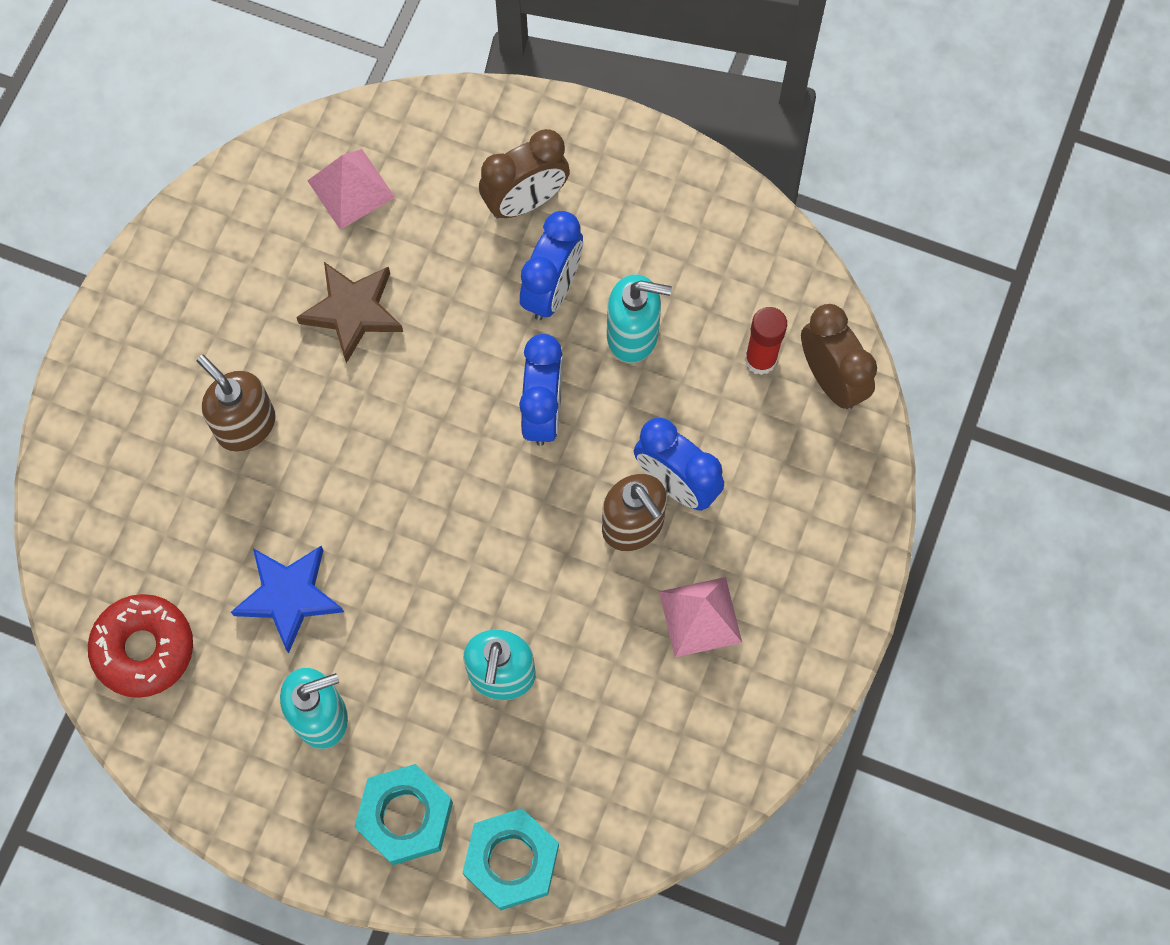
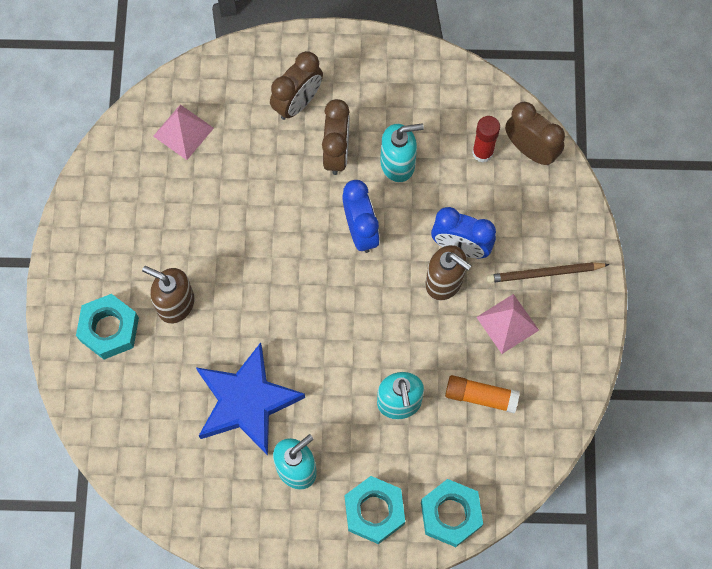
camera: 20 degrees left, 0 degrees up
red donut [88,594,193,698] -> none
blue star [231,546,344,653] -> blue star [196,342,305,456], size x1.51
brown star [296,262,403,364] -> none
blue clock [520,211,583,320] -> brown clock [322,99,350,175]
none -> turquoise nut [76,294,139,359]
none -> orange glue stick [445,375,520,414]
none -> brown pencil [487,262,610,283]

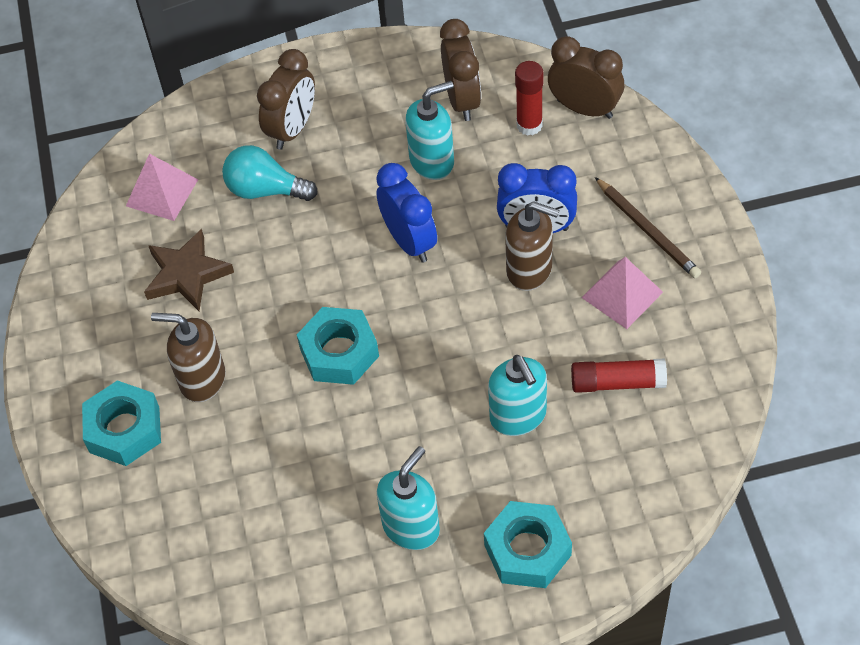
camera: 10 degrees left, 15 degrees down
blue star [196,342,305,456] -> none
brown clock [322,99,350,175] -> brown clock moved to [440,19,481,121]
turquoise nut [421,479,483,547] -> turquoise nut moved to [297,307,379,385]
orange glue stick [445,375,520,414] -> red glue stick [571,358,667,393]
brown pencil [487,262,610,283] -> brown pencil turned 105 degrees counterclockwise [595,177,701,278]
none -> brown star [144,229,234,311]
none -> turquoise light bulb [222,145,318,201]

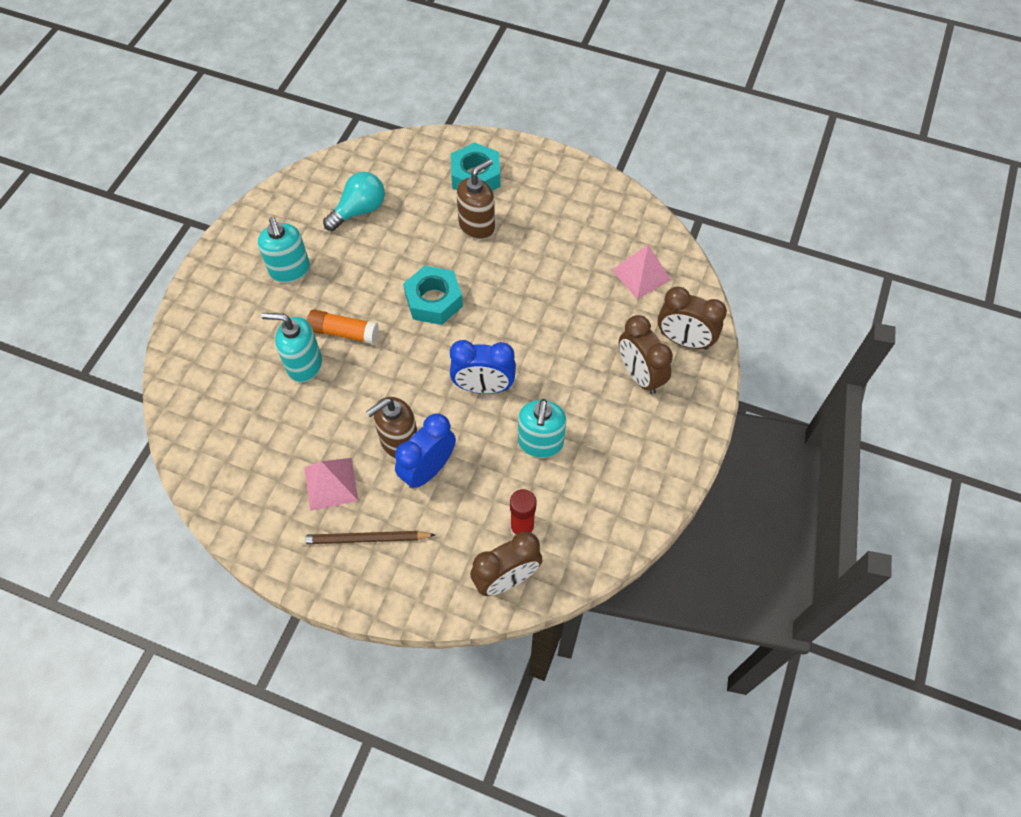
camera: 120 degrees right, 5 degrees up
brown star [144,229,234,311] -> none
turquoise light bulb [222,145,318,201] -> turquoise light bulb moved to [323,172,385,231]
brown clock [440,19,481,121] -> brown clock moved to [658,287,727,350]
turquoise nut [484,501,572,588] -> none
red glue stick [571,358,667,393] -> none
none -> orange glue stick [307,309,379,344]

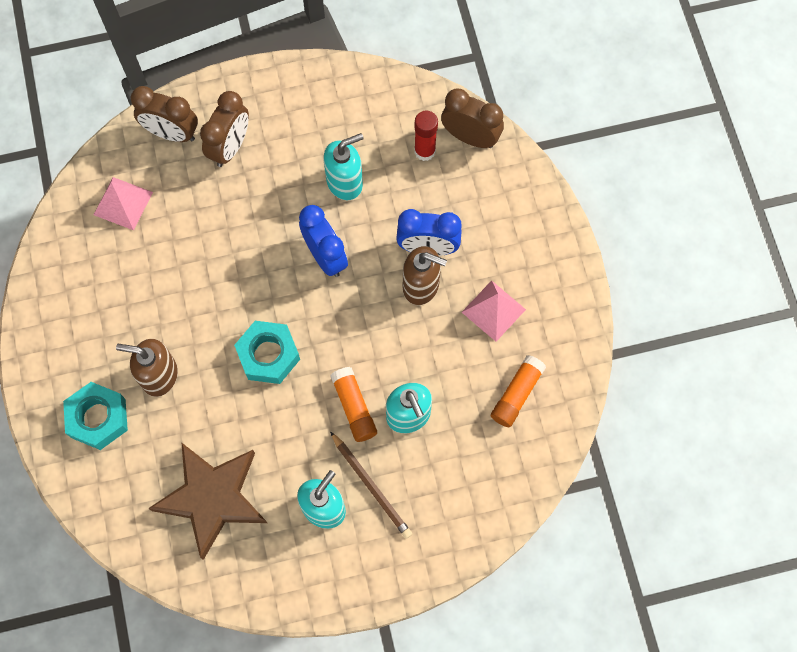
camera: 125 degrees left, 10 degrees up
brown pencil [298,531,435,544] -> brown pencil moved to [330,431,412,539]
turquoise light bulb [323,172,385,231] -> brown star [148,442,267,560]
brown clock [658,287,727,350] -> brown clock turned 120 degrees clockwise [131,86,198,142]
none -> orange glue stick [491,355,546,427]

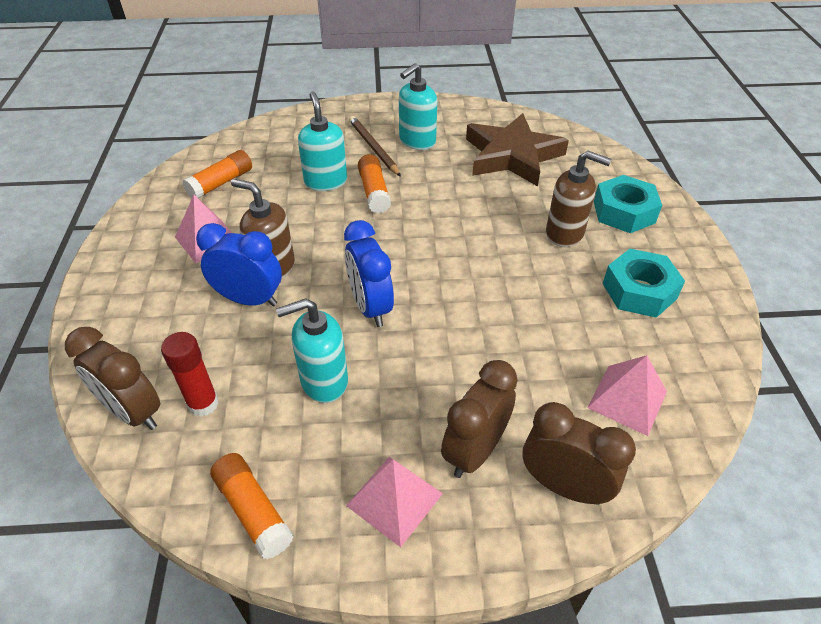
camera: 170 degrees left, 25 degrees down
turquoise nut [234,321,300,384] -> turquoise nut moved to [603,249,685,318]
none -> orange glue stick [210,453,294,559]
none -> pink pyramid [346,457,443,547]

